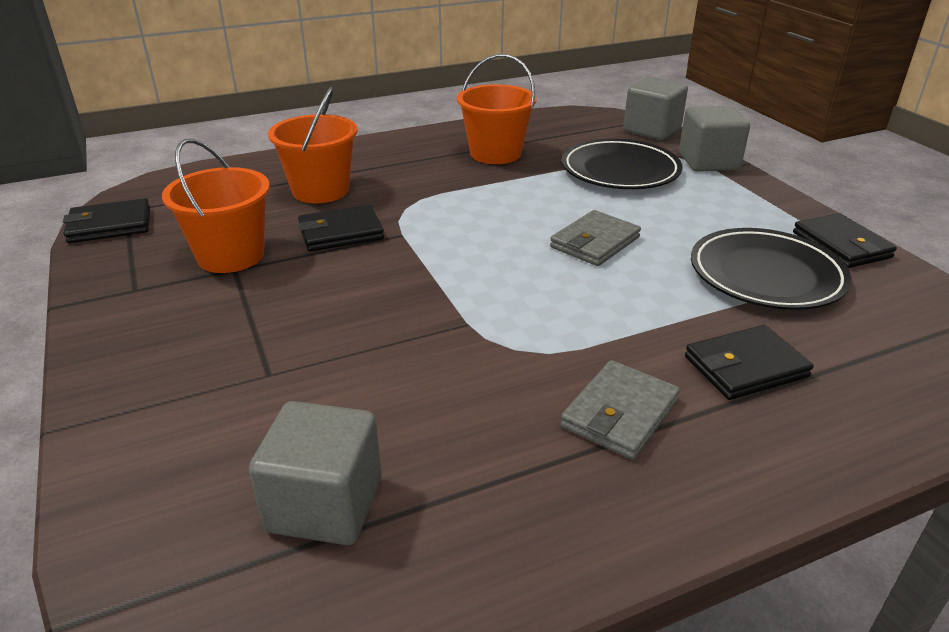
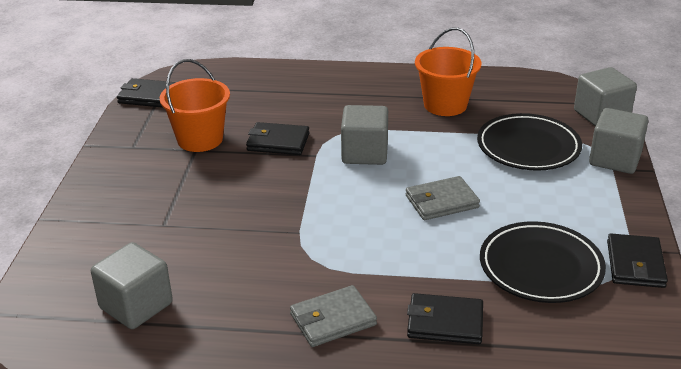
camera: 30 degrees right, 0 degrees up
orange bucket [268,87,358,203] -> none
none -> grey cube [341,105,388,165]

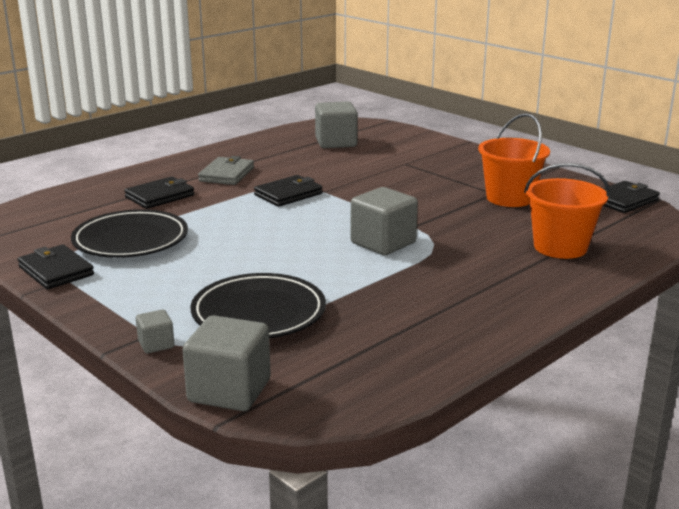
camera: 130 degrees right, 10 degrees down
black wallet [246,122,309,155] -> black wallet moved to [254,175,322,207]
grey wallet [406,176,480,220] -> none
orange bucket [415,27,482,116] -> orange bucket moved to [524,163,610,259]
grey cube [589,108,648,174] -> grey cube [136,309,175,353], size x0.50

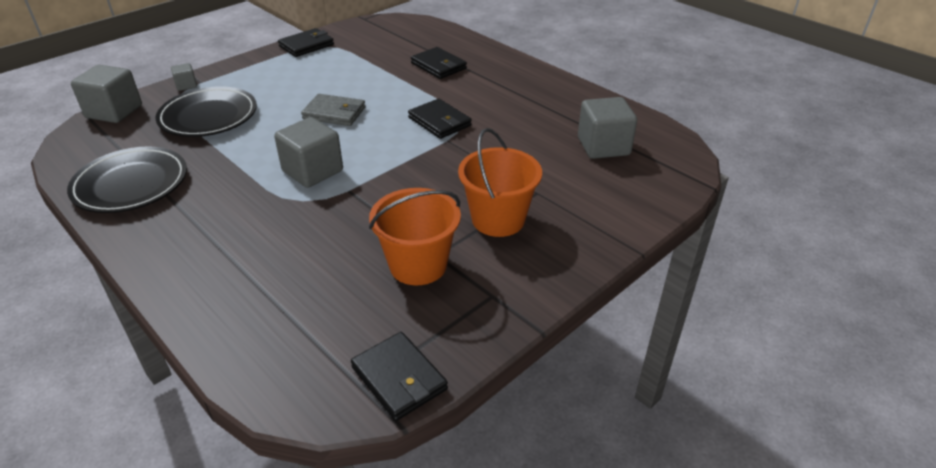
camera: 90 degrees right, 15 degrees up
black plate [71,209,188,258] -> black plate moved to [67,146,187,213]
grey wallet [198,156,254,185] -> grey wallet moved to [301,94,366,126]
orange bucket [524,163,610,259] -> orange bucket moved to [458,128,542,237]

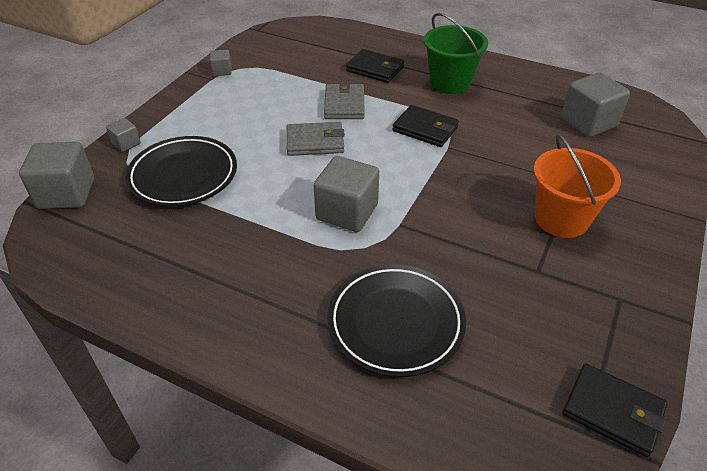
camera: 20 degrees left, 5 degrees up
black plate [67,146,187,213] -> black plate moved to [327,264,466,377]
black wallet [278,28,334,57] -> grey cube [210,50,232,76]
orange bucket [369,188,461,285] -> none
none -> grey wallet [324,82,365,119]
none -> green bucket [424,13,488,94]

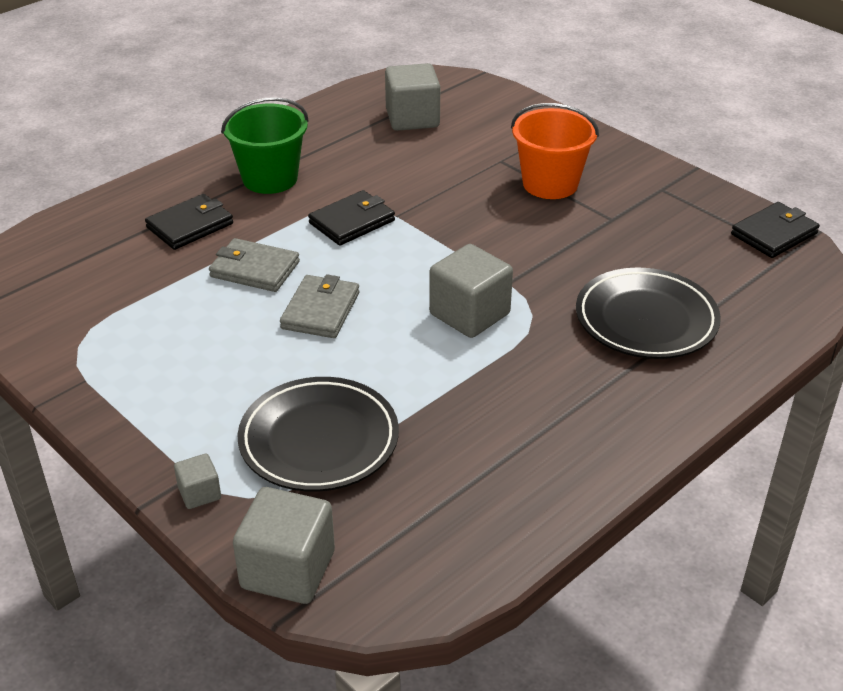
camera: 70 degrees left, 5 degrees down
grey cube [210,50,232,76] -> none

